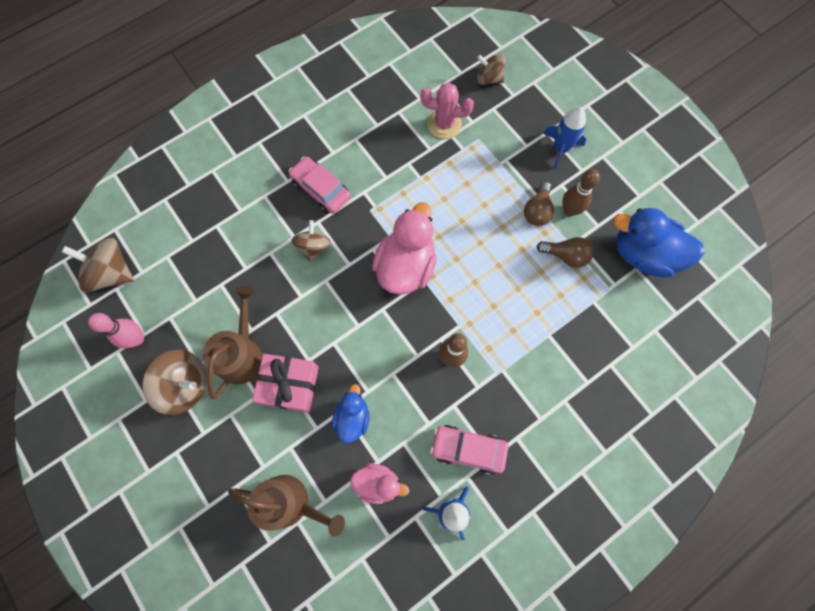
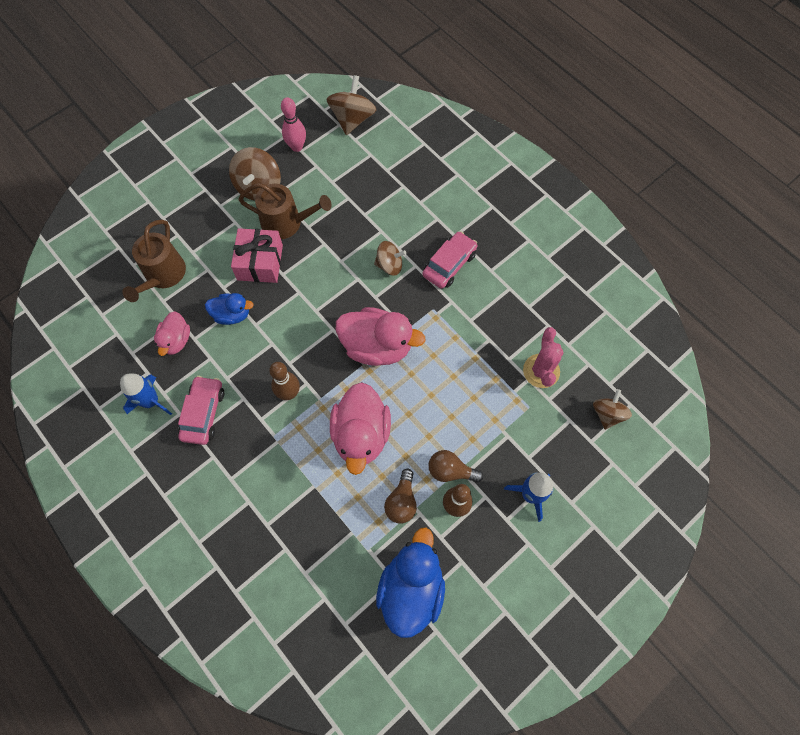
camera: 85 degrees right, 5 degrees down
none -> pink duck [330,382,391,475]

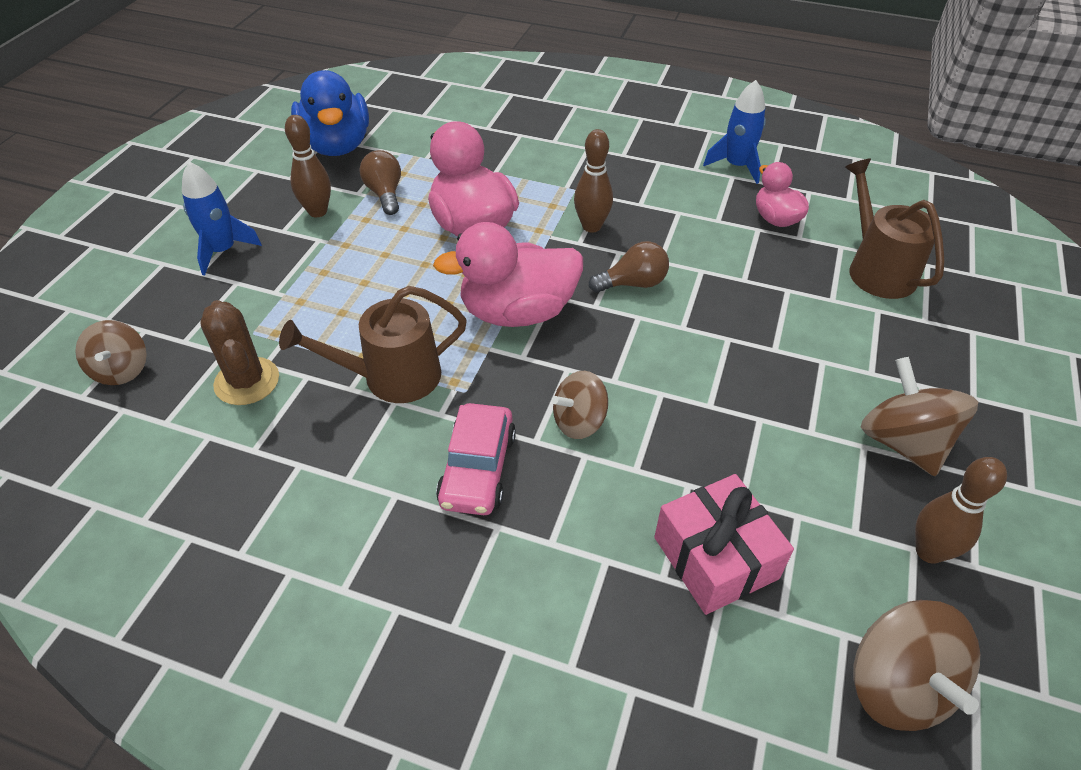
camera: 150 degrees right, 20 degrees down
pink car [178,376,224,445] -> none
blue duck [205,293,254,325] -> none
pink gift [231,228,283,283] -> pink gift moved to [654,474,794,615]
brown watering can [238,183,332,239] -> brown watering can moved to [279,286,467,403]
pink bowling pin [281,97,306,152] -> brown bowling pin [915,457,1007,564]
brown light bulb [429,450,483,482] -> brown light bulb moved to [589,241,669,293]
pink cactus [523,327,564,388] -> brown cactus [200,300,279,405]

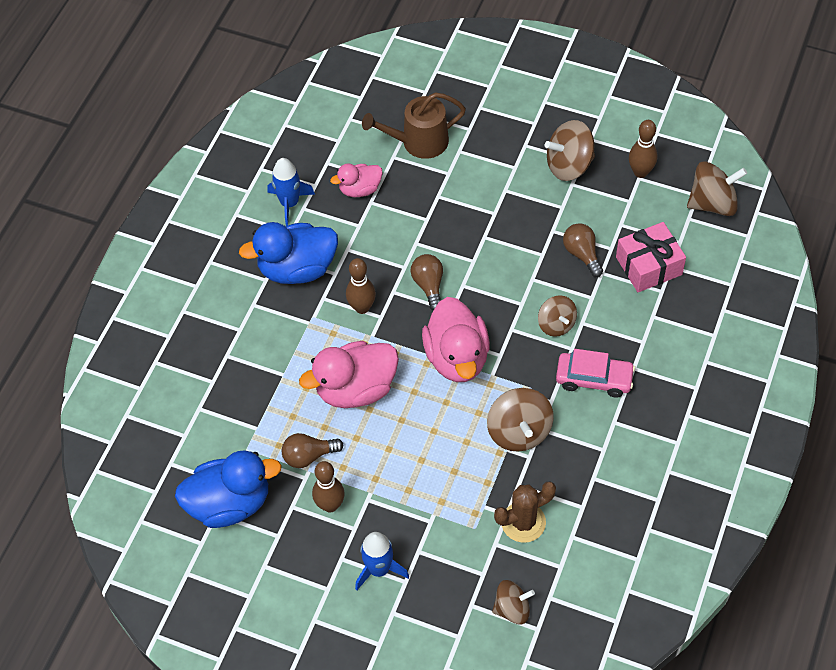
camera: 85 degrees left, 10 degrees up
brown watering can [279,286,467,403] -> brown spinning top [487,388,554,452]
none -> blue duck [239,222,338,284]
none -> brown light bulb [563,223,603,277]

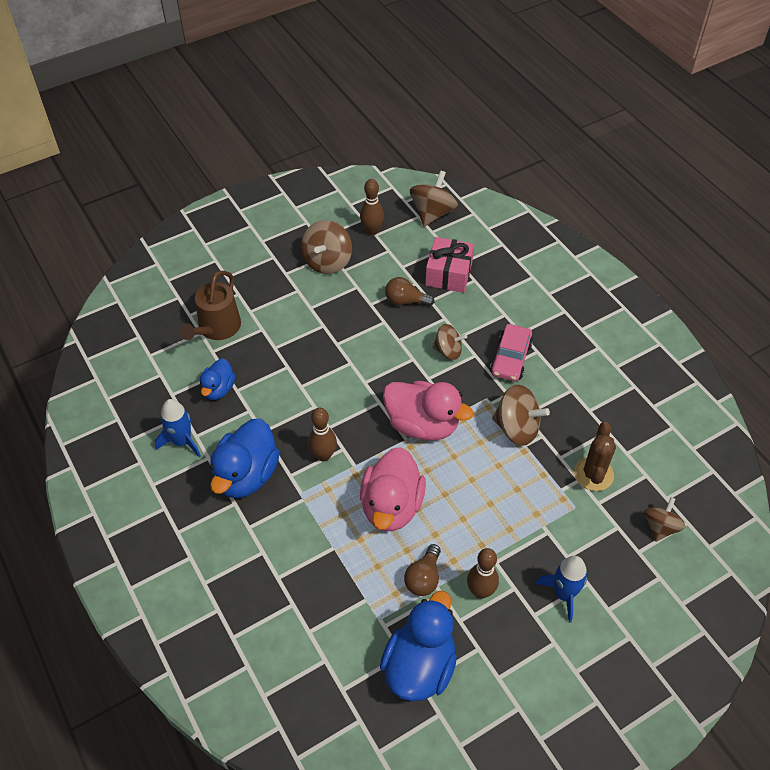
camera: 55 degrees left, 5 degrees down
pink duck [330,163,383,197] -> blue duck [200,358,235,400]
brown light bulb [411,254,443,311] -> none
pink car [556,349,635,398] -> pink car turned 150 degrees clockwise [490,324,533,381]

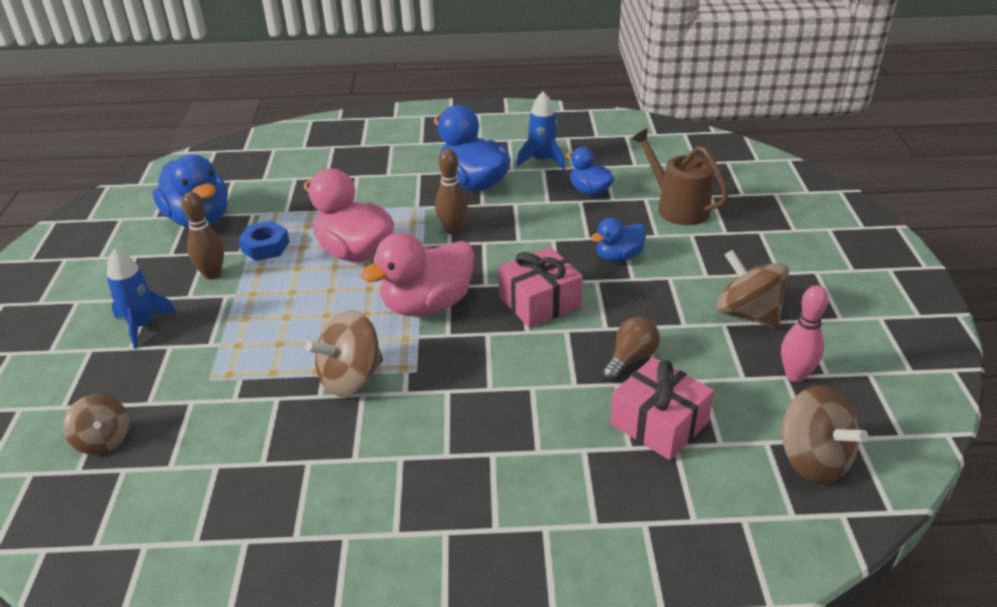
camera: 120 degrees right, 15 degrees down
brown bowling pin [360,179,384,235] -> pink bowling pin [781,285,829,382]
brown light bulb [404,544,441,596] -> blue nut [238,221,289,261]
brown spinning top [432,324,467,360] -> none
pink car [490,324,533,381] -> none
brown cactus [574,422,616,491] -> none
none -> pink gift [499,247,583,328]
none -> blue duck [591,218,646,262]

